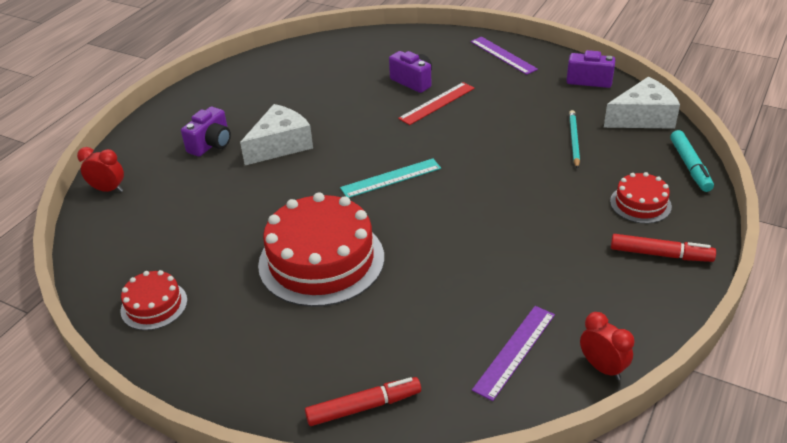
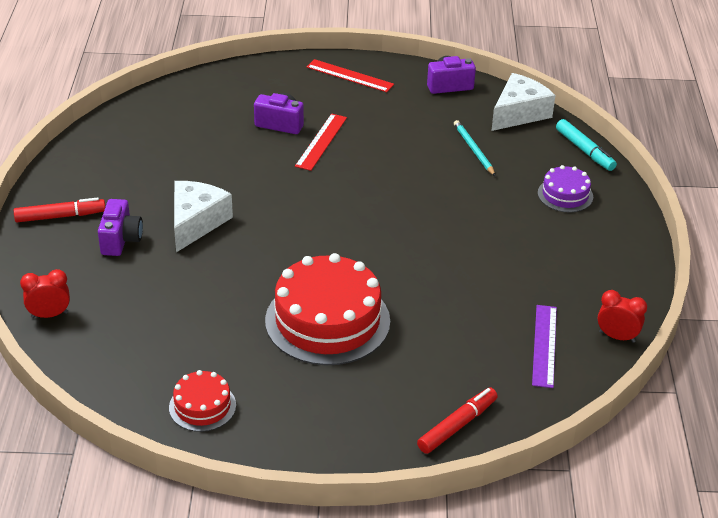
camera: 30 degrees left, 0 degrees up
turquoise ruler [340,158,441,198] -> none
purple ruler [470,37,538,75] -> red ruler [307,59,394,92]
red cake [610,172,672,224] -> purple cake [538,165,593,212]
red marker [611,234,716,262] -> red marker moved to [14,197,105,222]

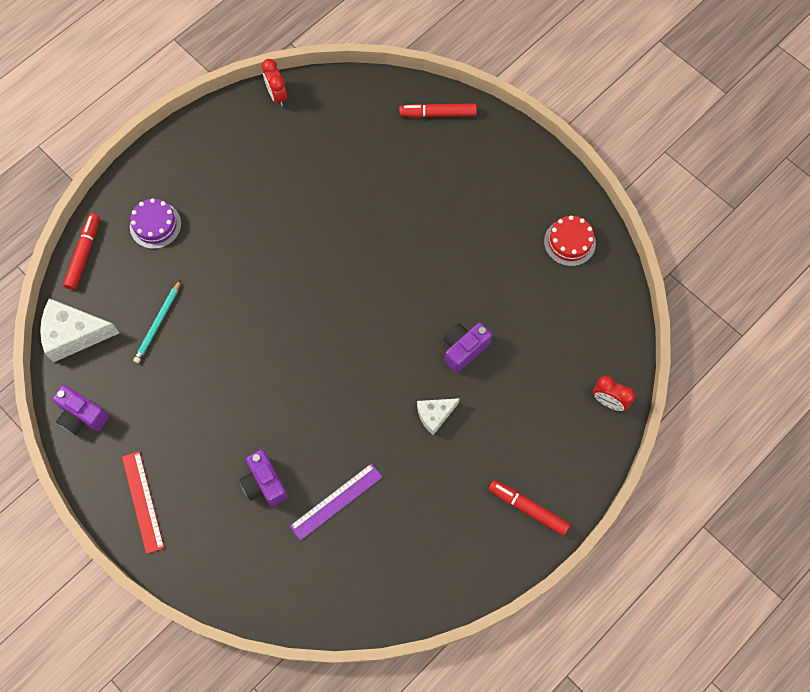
camera: 135 degrees left, 30 degrees up
purple camera [98,199,143,256] -> purple camera moved to [444,322,492,373]
white cheese [174,181,233,252] -> white cheese [417,398,460,435], size x0.59
red cake [265,253,390,365] -> none
red ruler [295,114,347,171] -> none
purple ruler [532,305,557,388] -> purple ruler moved to [290,463,383,541]
turquoise marker [556,119,617,171] -> red marker [63,213,100,290]

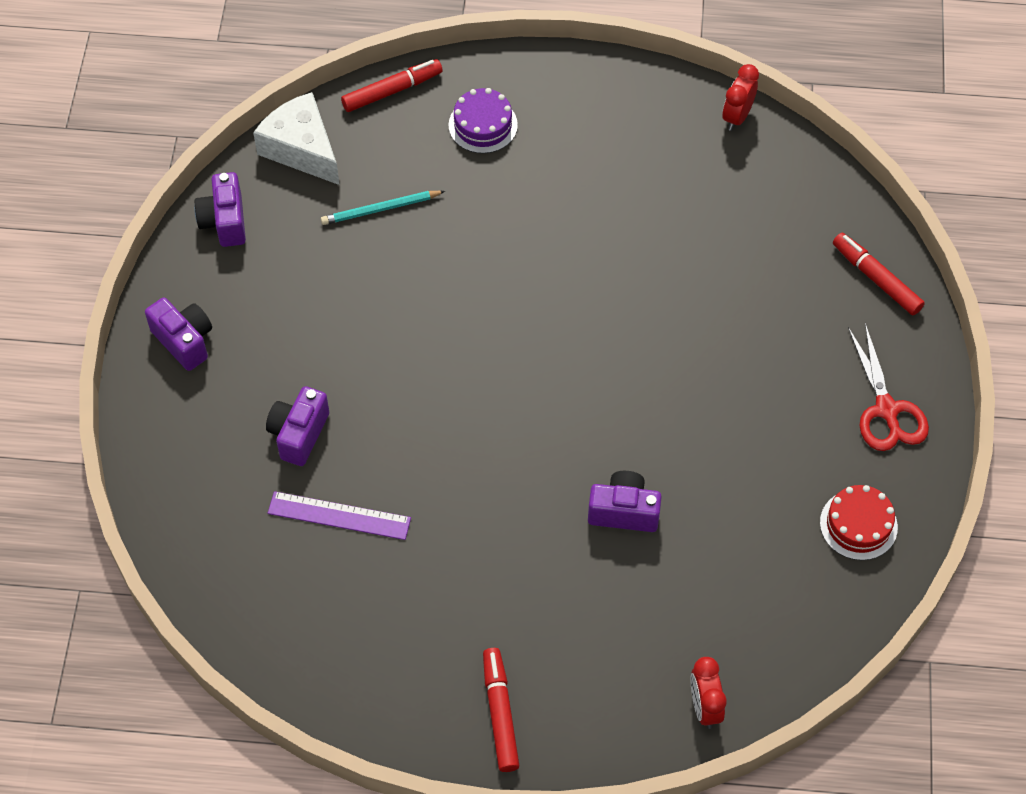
camera: 50 degrees right, 10 degrees down
red ruler [122,451,164,554] -> purple camera [145,297,212,371]
white cheese [417,398,460,435] -> none
none -> red scissors [848,323,929,451]

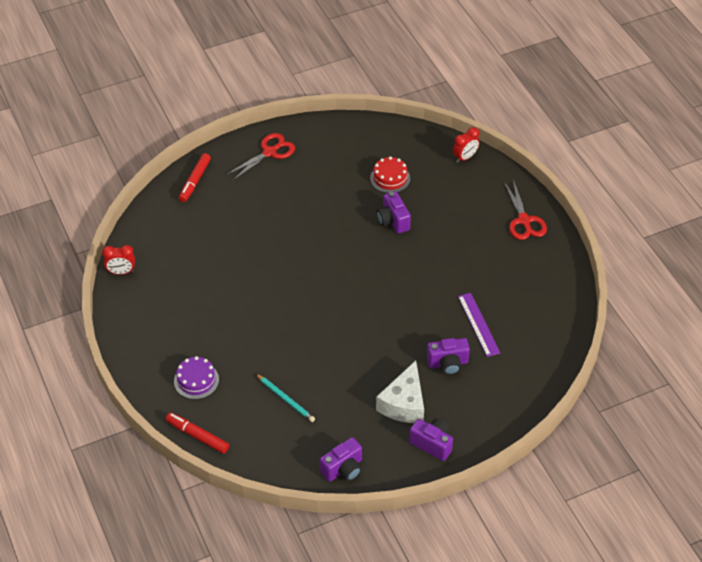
camera: 120 degrees left, 10 degrees down
purple camera [145,297,212,371] -> purple camera turned 105 degrees clockwise [409,419,453,461]
white cheese [253,92,340,185] -> white cheese moved to [376,360,424,423]
red marker [483,648,520,772] -> red scissors [504,179,547,240]
red cake [820,485,898,560] -> red cake moved to [370,156,410,193]

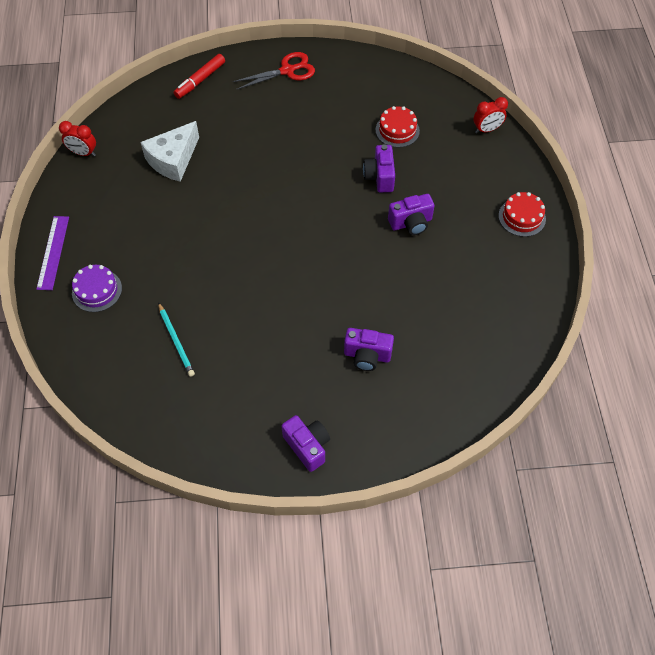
camera: 20 degrees right, 10 degrees up
red marker [166,412,229,454] -> none
purple camera [320,437,362,482] -> purple camera moved to [388,194,434,235]
white cheese [376,360,424,423] -> white cheese moved to [140,121,199,182]
purple ruler [458,293,500,357] -> purple ruler moved to [36,216,69,290]
red scissors [504,179,547,240] -> red cake [499,192,546,237]

